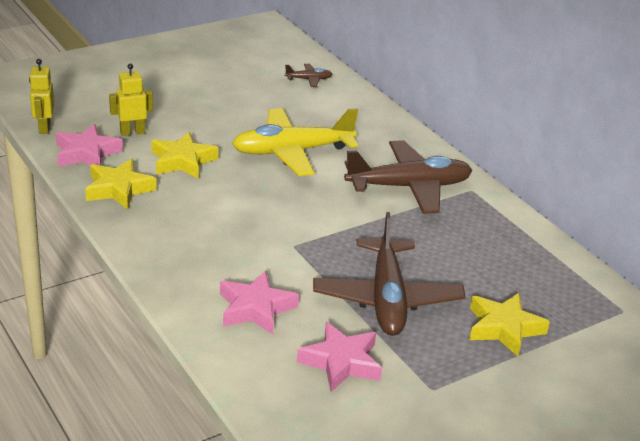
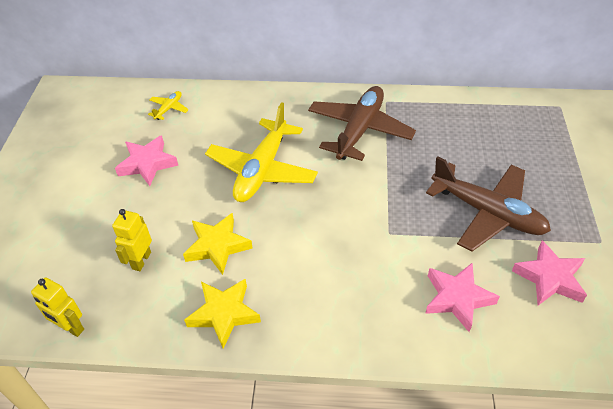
camera: 50 degrees left, 15 degrees up
pink star [56,124,123,167] -> pink star moved to [115,135,179,186]
brown plane [285,64,332,87] -> yellow plane [148,91,189,120]
yellow star [469,293,550,356] -> none

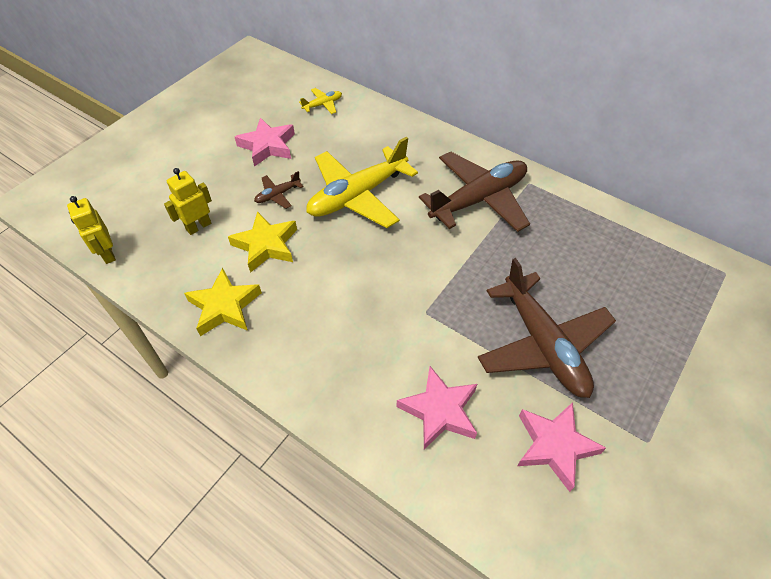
camera: 30 degrees right, 5 degrees up
none -> brown plane [254,171,304,209]

